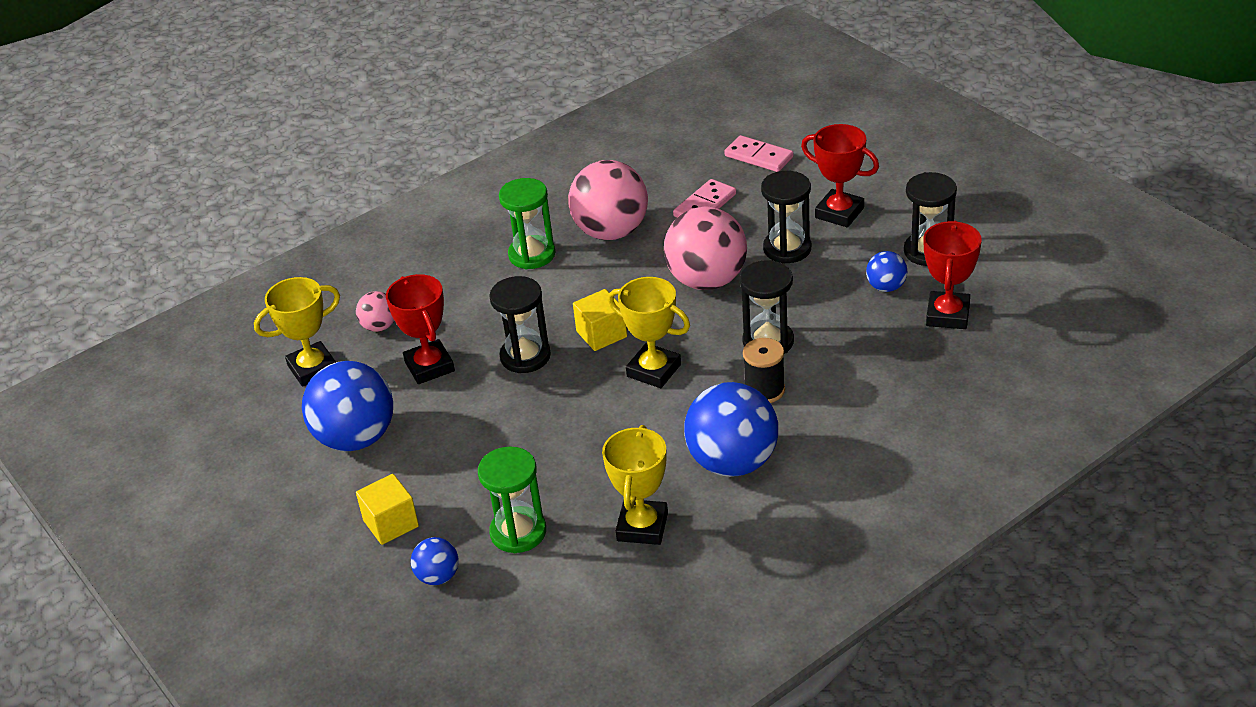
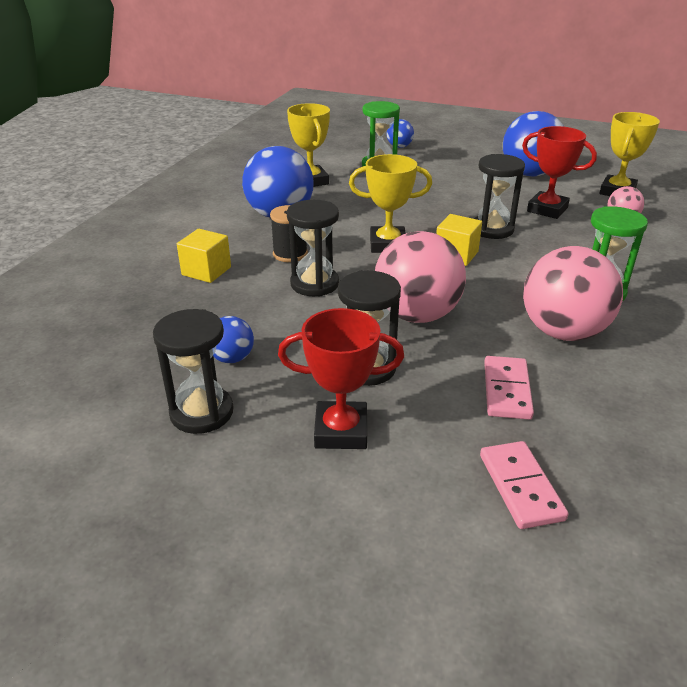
camera: 145 degrees right, 5 degrees down
yellow cube [356,474,419,545] -> yellow cube moved to [177,229,231,283]
pink domino [724,135,793,172] -> pink domino turned 75 degrees clockwise [480,441,568,529]
red trophy [924,221,982,329] -> none

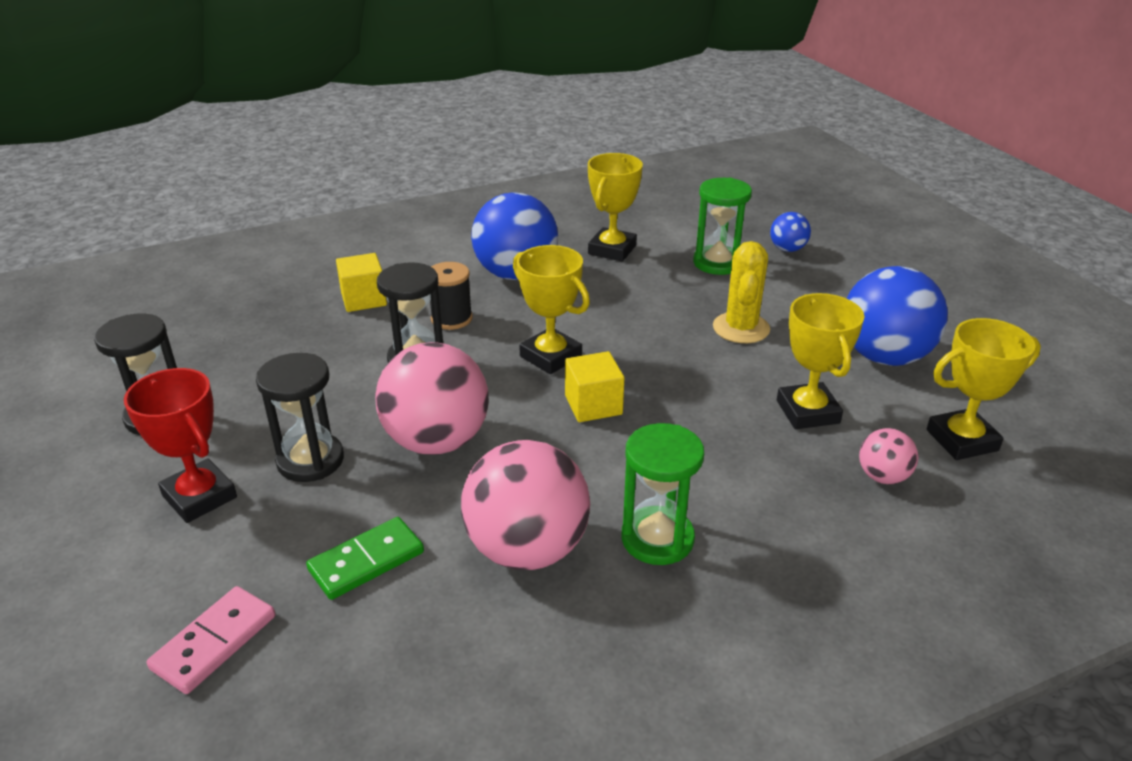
camera: 45 degrees right, 0 degrees up
blue ball [213,316,254,363] -> none
black hourglass [474,154,525,239] -> none
pink domino [484,356,534,420] -> green domino [306,517,424,600]
red trophy [522,126,597,219] -> yellow trophy [777,293,865,429]
none -> yellow cactus [713,241,770,343]

